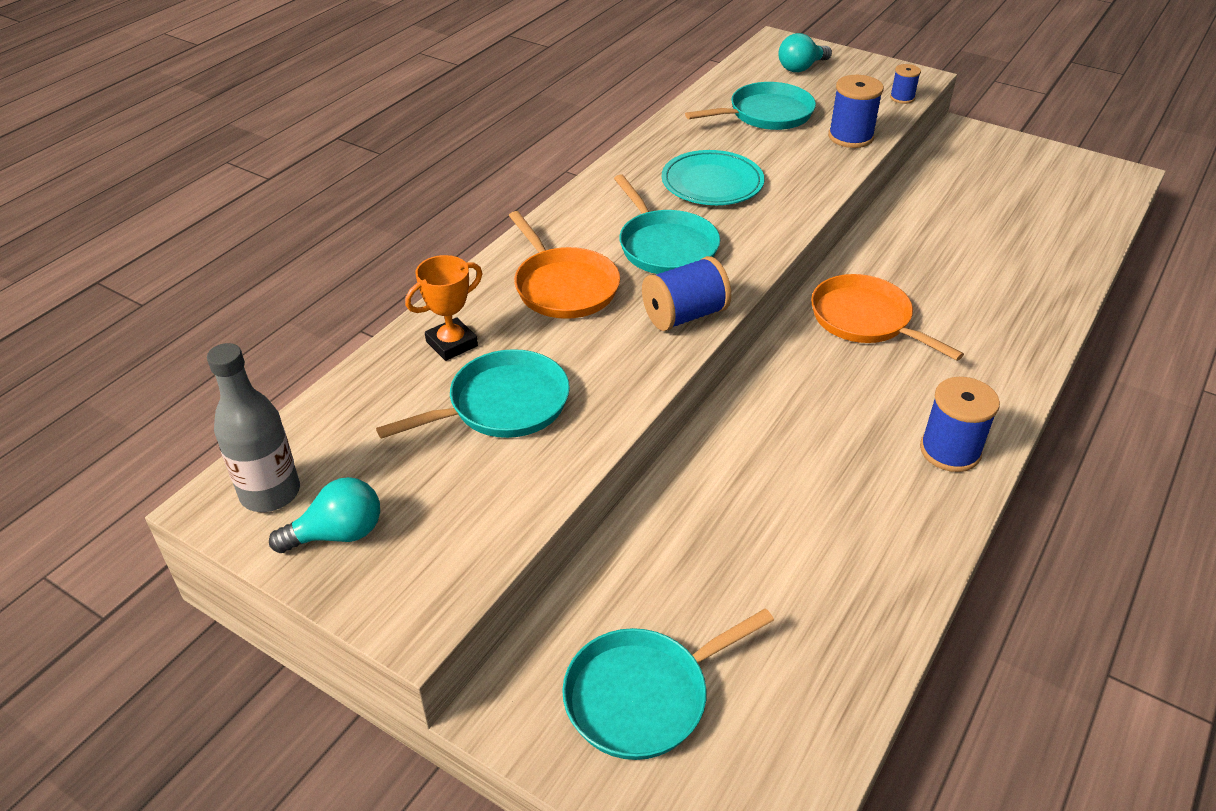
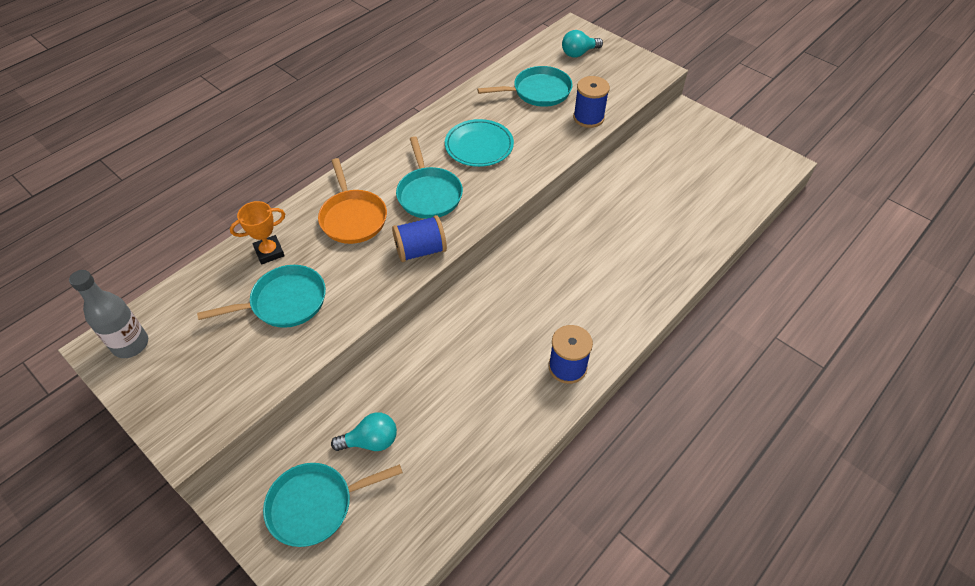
camera: 10 degrees right, 10 degrees up
turquoise light bulb [269,477,380,553] -> turquoise light bulb moved to [331,412,397,451]
orange pan [811,274,964,361] -> none
blue spool [890,64,921,104] -> none

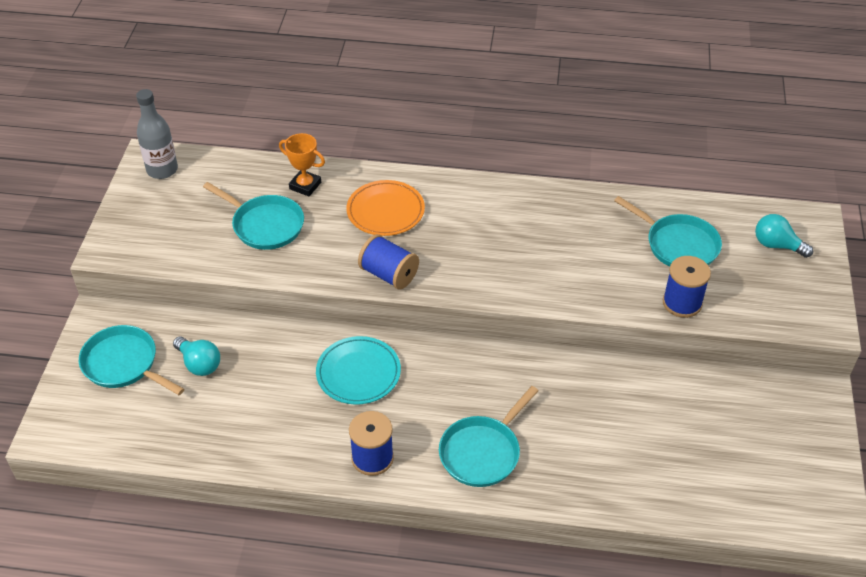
camera: 55 degrees right, 5 degrees down
orange pan [318,158,387,244] -> orange plate [346,180,425,236]
turquoise pan [396,136,463,219] -> turquoise pan moved to [439,386,539,487]
turquoise plate [445,119,514,167] -> turquoise plate moved to [316,336,401,405]

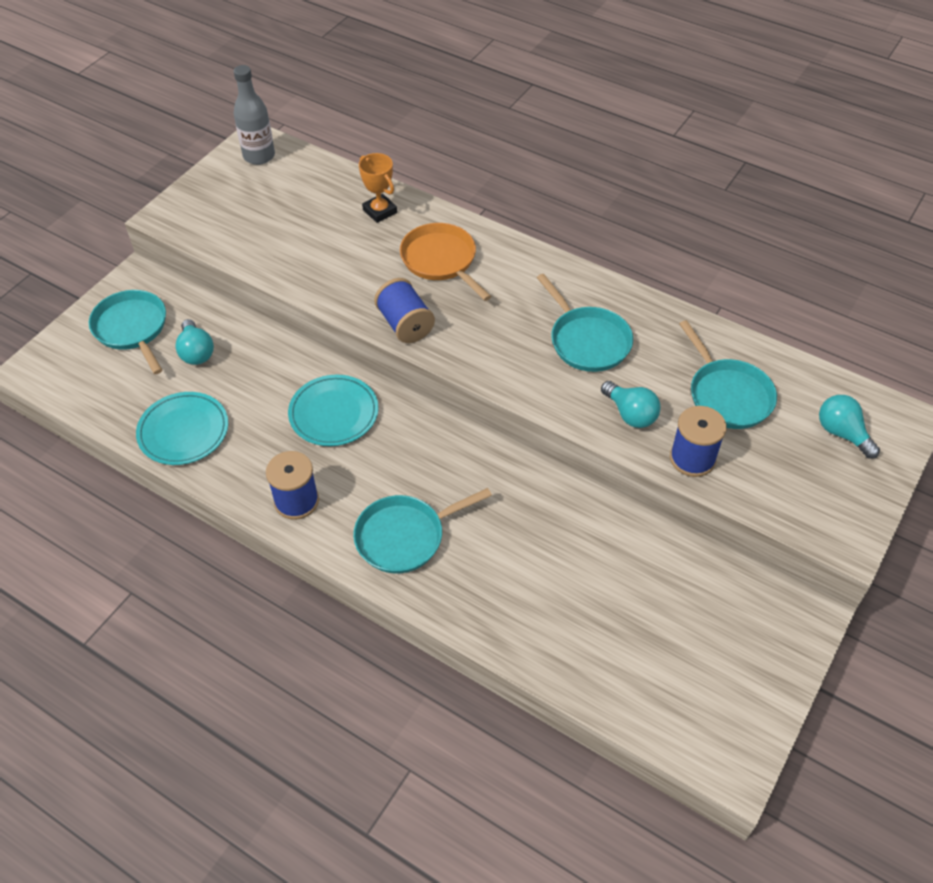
camera: 25 degrees right, 5 degrees up
turquoise pan [203,182,304,250] -> turquoise pan moved to [537,274,633,372]
orange plate [346,180,425,236] -> orange pan [400,223,492,301]
none -> turquoise plate [136,392,228,465]
none -> turquoise light bulb [601,381,661,428]

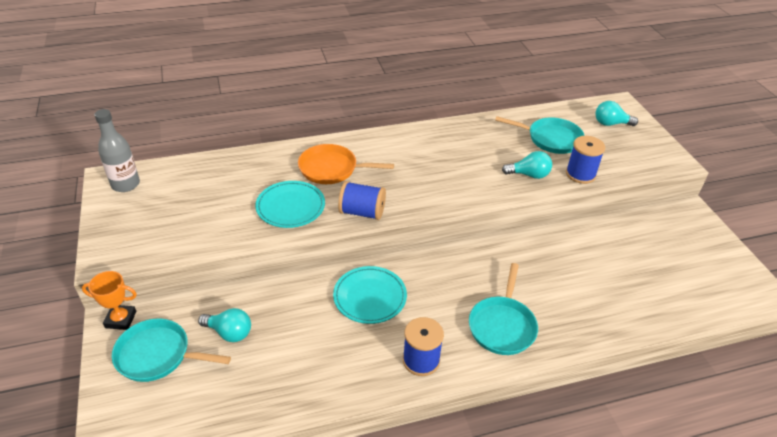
camera: 50 degrees left, 10 degrees down
turquoise plate [136,392,228,465] -> turquoise plate moved to [255,181,325,228]
orange trophy [359,153,397,223] -> orange trophy moved to [82,271,137,330]
turquoise pan [537,274,633,372] -> none

